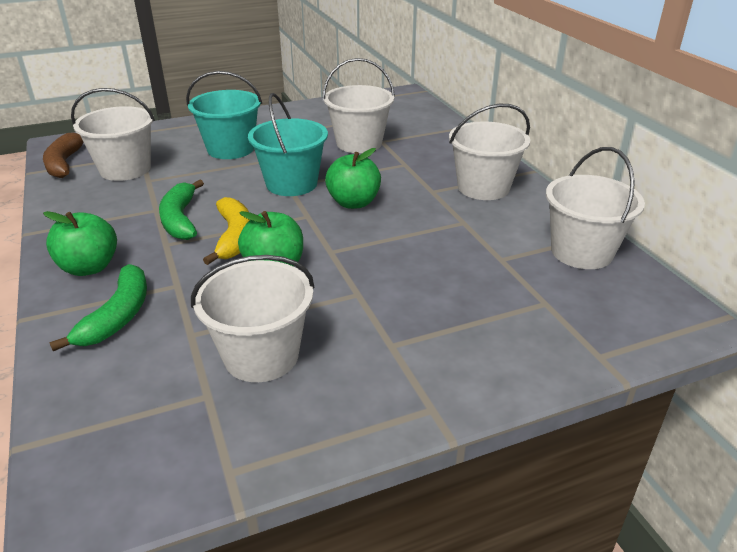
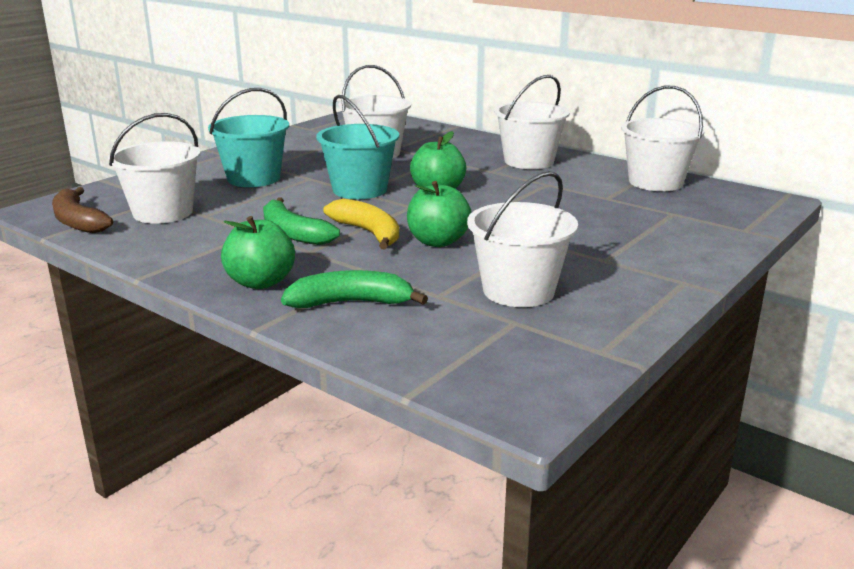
camera: 30 degrees left, 10 degrees down
green banana [49,264,147,351] -> green banana turned 75 degrees counterclockwise [281,270,428,308]

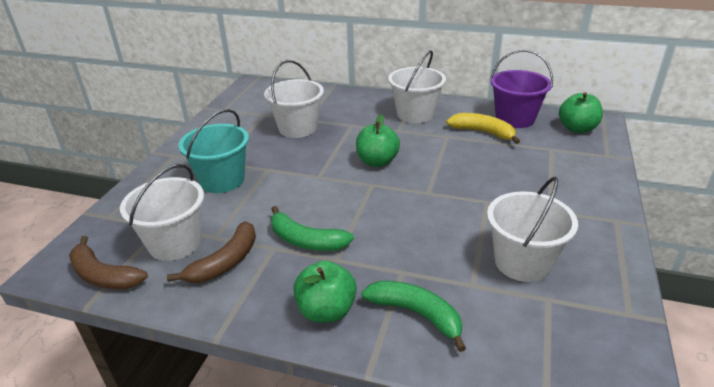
camera: 20 degrees left, 10 degrees up
green banana [281,270,428,308] -> green banana turned 60 degrees clockwise [361,281,466,352]
turquoise bucket [316,95,399,199] -> none
yellow banana [323,199,399,249] -> yellow banana moved to [446,113,520,144]
green apple [407,181,472,247] -> green apple moved to [559,92,603,133]
white bucket [621,86,704,191] -> purple bucket [490,50,553,128]
none -> brown banana [167,221,256,283]

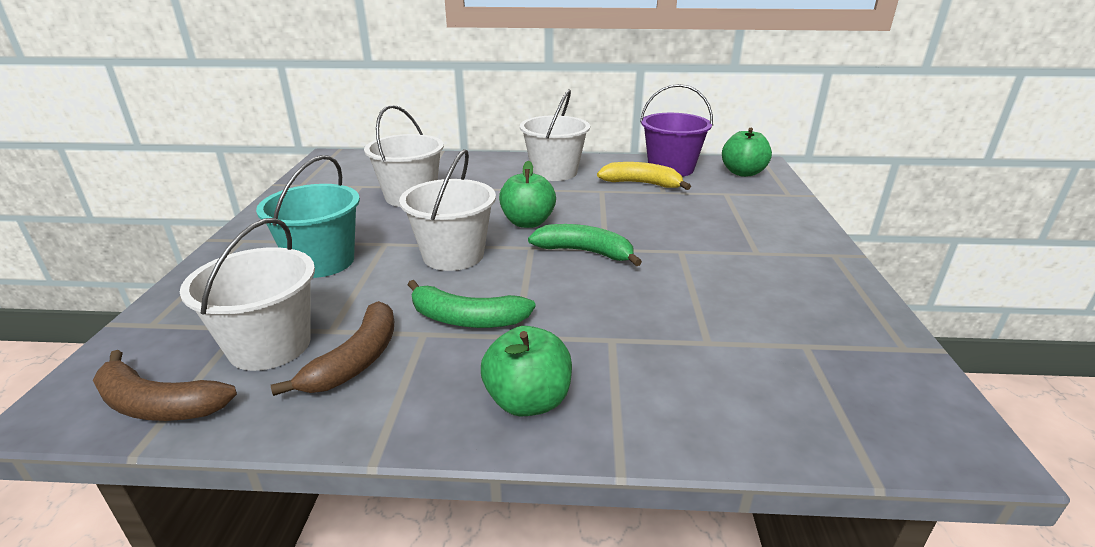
camera: 15 degrees left, 5 degrees down
green banana [361,281,466,352] -> green banana moved to [528,224,642,266]
white bucket [487,177,578,282] -> white bucket moved to [399,149,496,271]

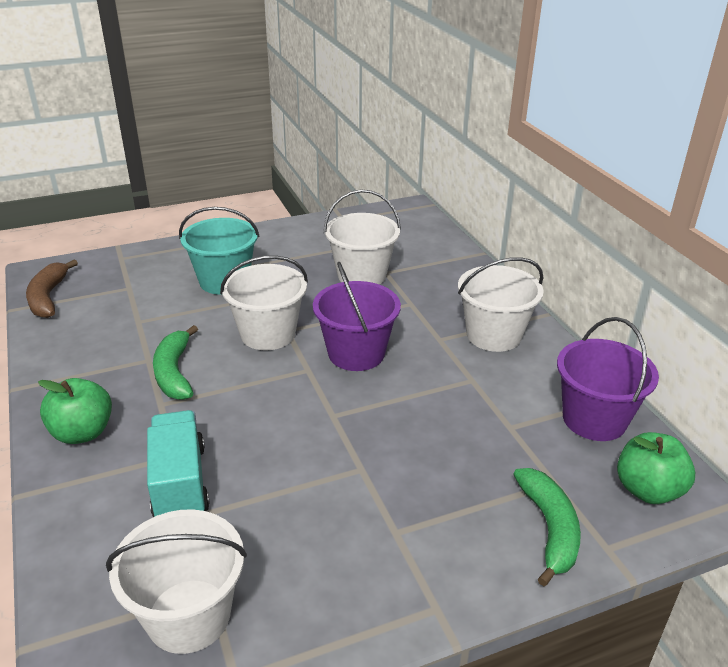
camera: 65 degrees right, 5 degrees up
white bucket [180,218,315,371] -> white bucket moved to [106,509,247,654]
brown banana [271,301,394,396] -> none
green apple [499,161,556,228] -> purple bucket [313,262,401,371]
green banana [528,224,642,266] -> green banana moved to [513,468,581,586]
yellow banana [597,162,691,190] -> none
none -> turquoise truck [147,410,210,517]

